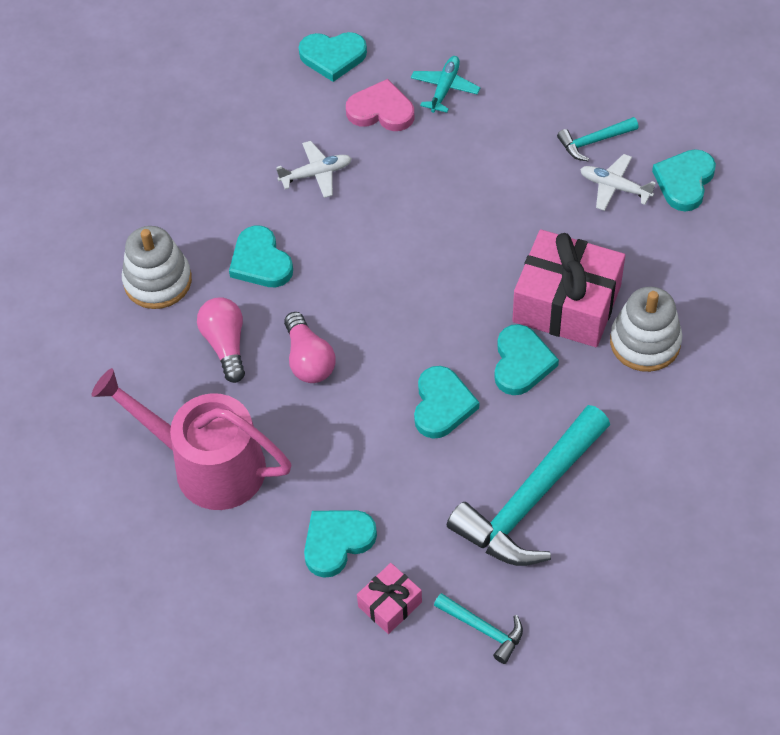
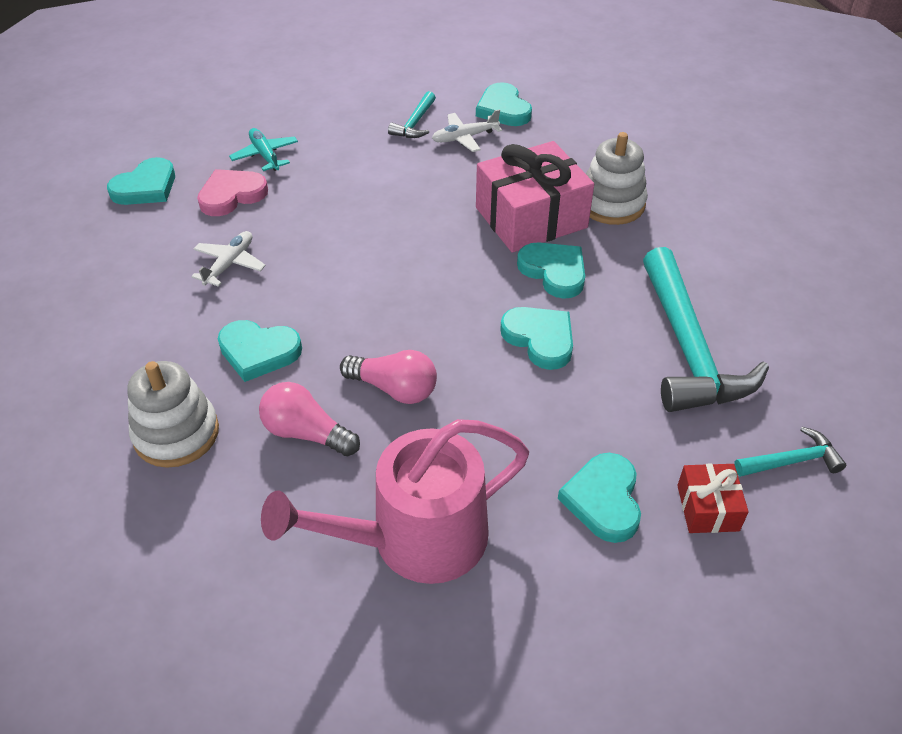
camera: 50 degrees left, 10 degrees down
pink gift [357,563,422,634] -> red gift [677,464,749,533]

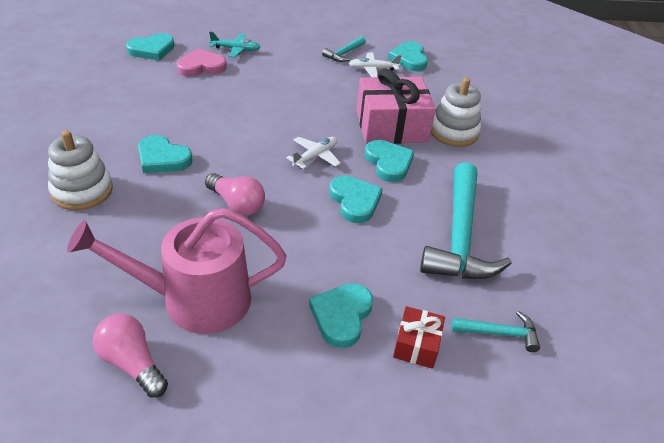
camera: 15 degrees right, 5 degrees down
white plane [191,231,266,287] -> white plane moved to [286,137,341,169]
turquoise plane [229,128,298,171] -> turquoise plane turned 105 degrees clockwise [209,32,260,58]
pink light bulb [259,382,360,456] -> pink light bulb moved to [93,314,168,398]

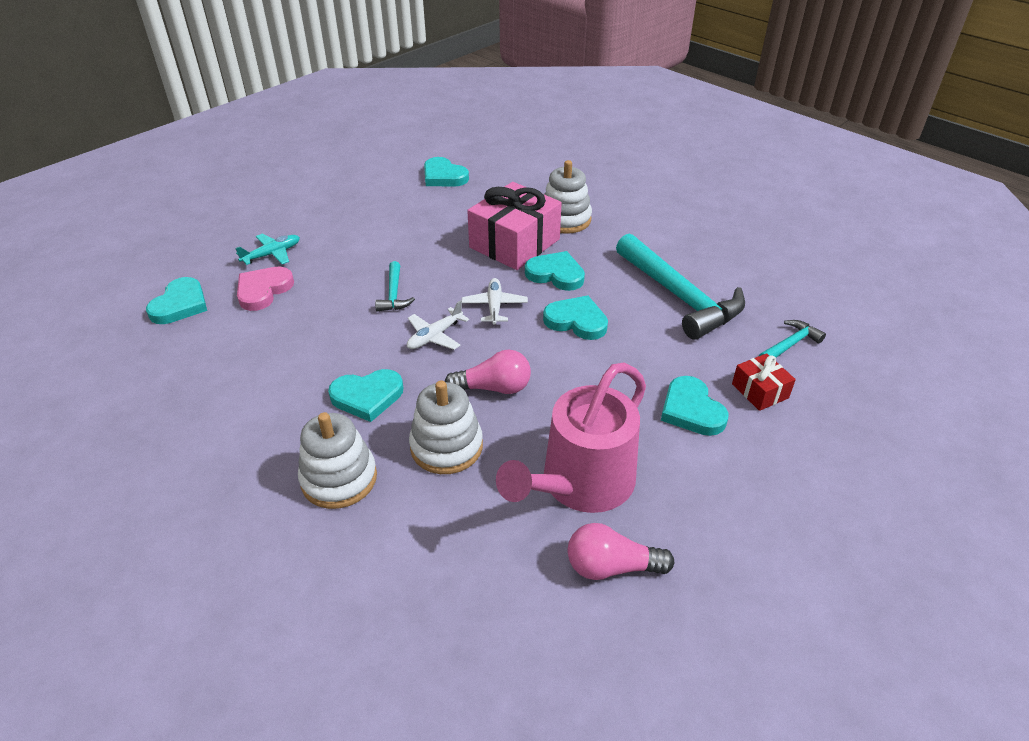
camera: 40 degrees left, 0 degrees up
turquoise hammer [322,36,366,62] -> turquoise hammer moved to [375,261,415,312]
white plane [349,52,402,77] -> white plane moved to [407,300,469,350]
none -> white stacking toy [409,380,483,474]

